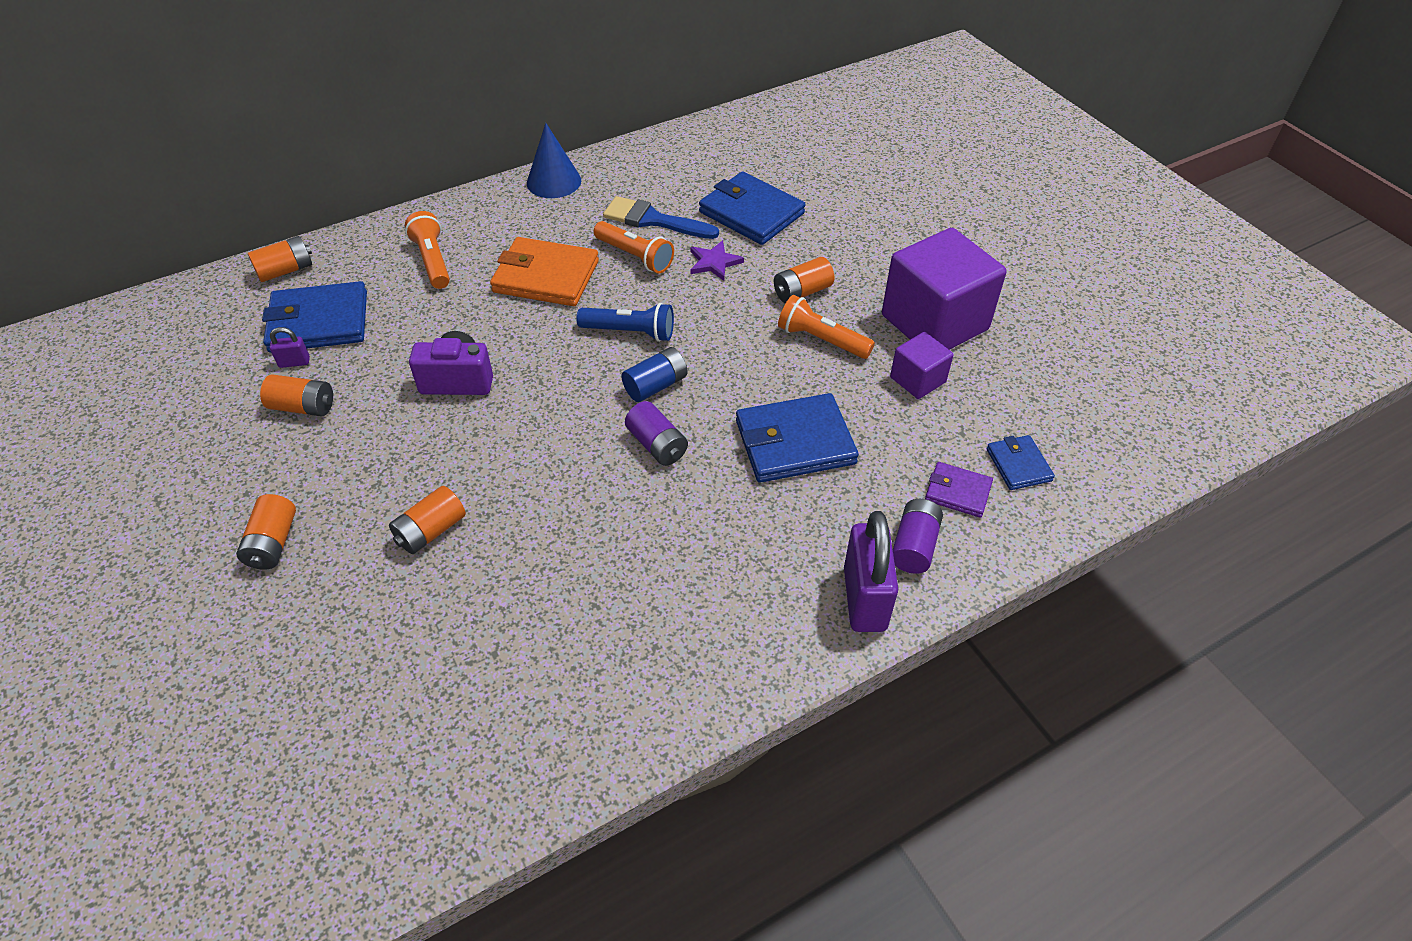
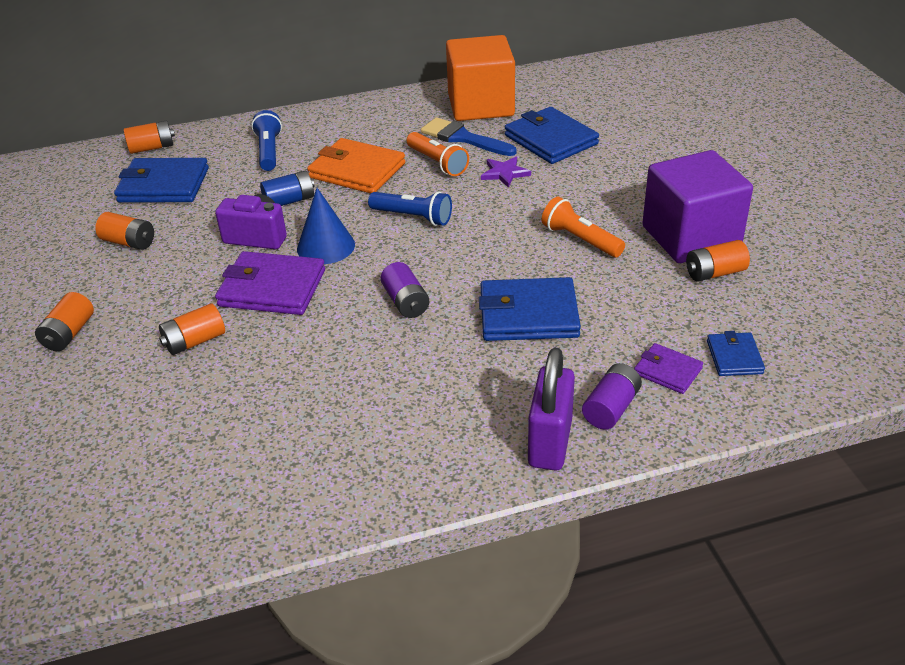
camera: 15 degrees right, 10 degrees down
purple padlock [270,327,310,368] -> none
orange flashlight [405,211,450,289] -> blue flashlight [252,110,282,171]
blue cone [527,123,581,198] -> blue cone moved to [297,188,355,264]
blue battery [621,347,688,402] -> blue battery moved to [260,171,315,206]
orange battery [774,257,835,303] -> orange battery moved to [686,240,750,282]
purple cube [890,332,954,399] -> none
none -> purple wallet [215,251,325,315]
none -> orange cube [446,35,515,121]

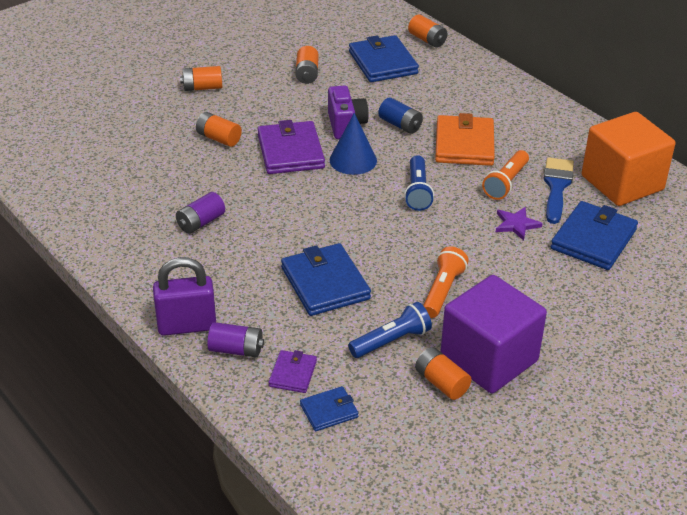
camera: 65 degrees right, 0 degrees up
blue flashlight [252,110,282,171] -> blue flashlight moved to [348,302,432,358]
purple battery [381,262,429,318] -> purple battery moved to [176,192,225,234]

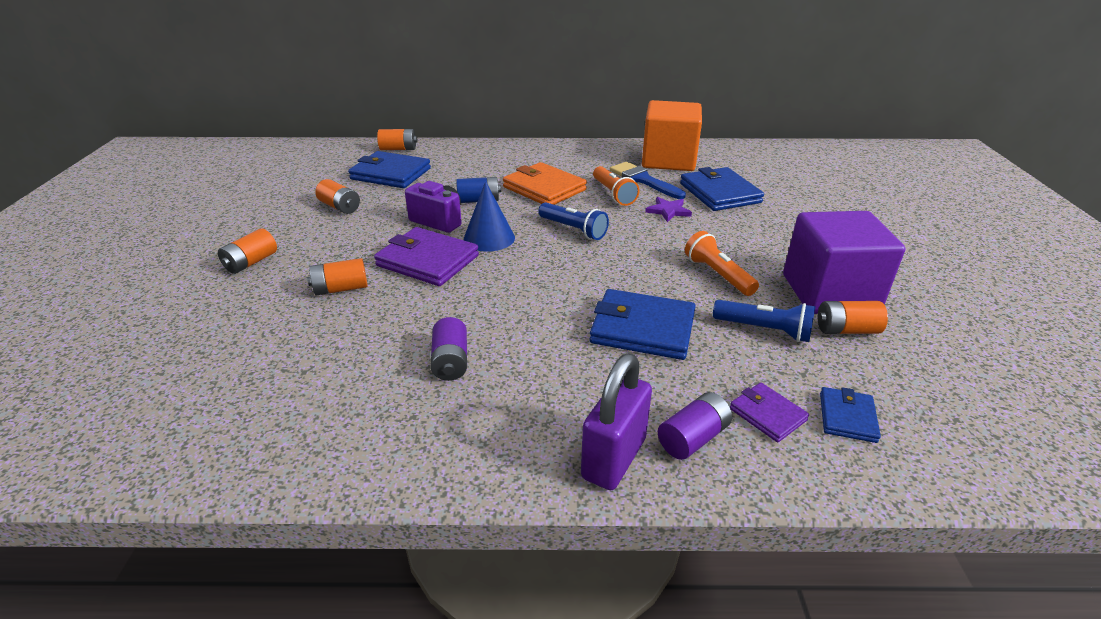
camera: 50 degrees left, 5 degrees down
blue flashlight [348,302,432,358] -> blue flashlight turned 105 degrees clockwise [713,300,816,342]

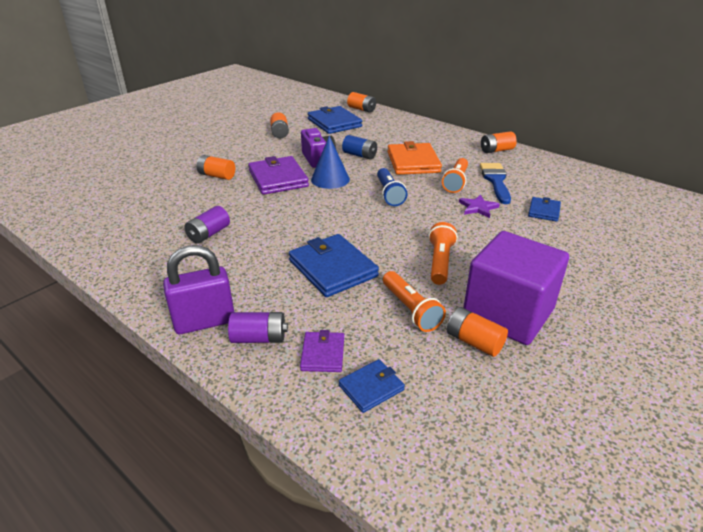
camera: 40 degrees right, 0 degrees up
orange battery [218,228,277,274] -> orange battery moved to [481,131,517,153]
orange cube [642,100,702,171] -> none
blue wallet [680,167,764,211] -> blue wallet [528,197,561,222], size x0.54
blue flashlight [713,300,816,342] -> orange flashlight [383,271,446,332]

